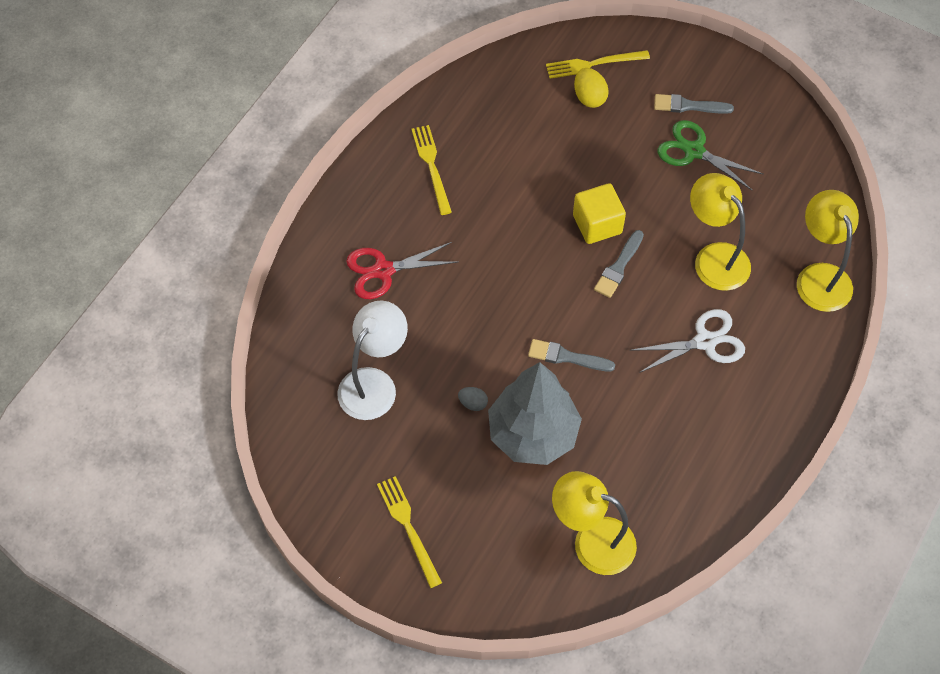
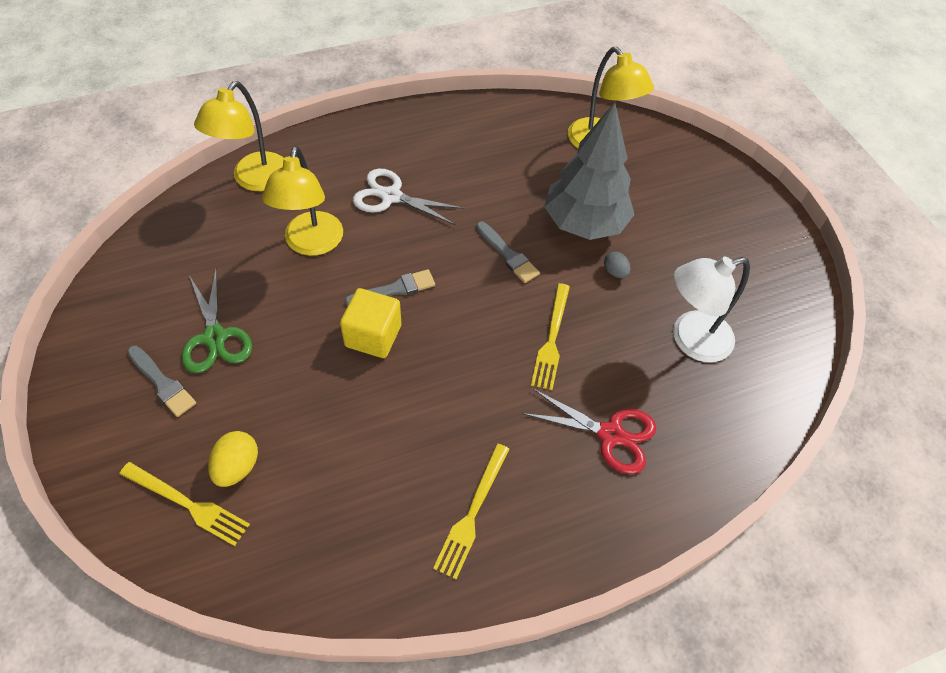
camera: 145 degrees left, 5 degrees down
yellow fork [377,476,442,588] -> yellow fork moved to [531,283,570,390]

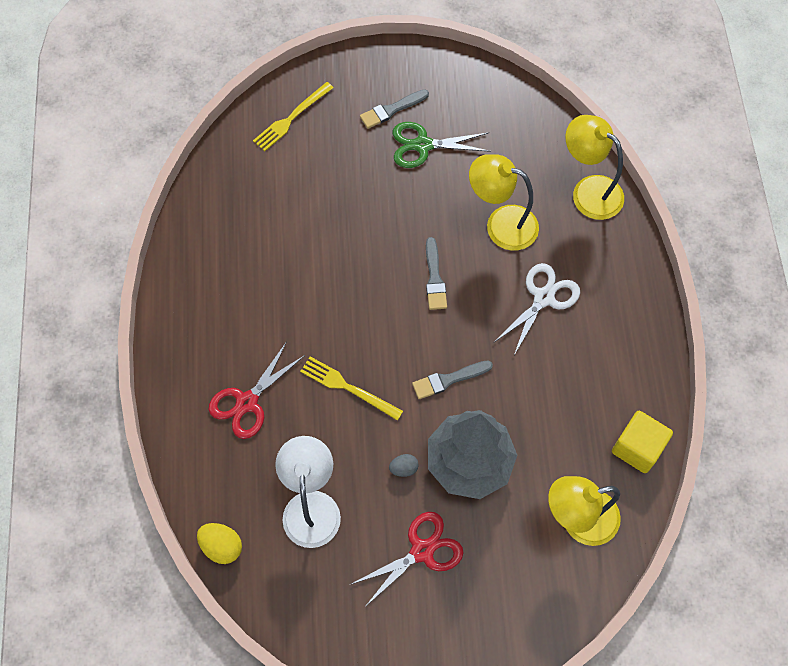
camera: 110 degrees right, 10 degrees up
yellow egg [208,431,258,487] -> yellow egg moved to [197,523,242,564]
yellow cube [340,288,402,358] -> yellow cube moved to [612,411,673,473]
yellow fork [433,443,510,579] -> none
none -> red scissors [351,512,463,607]

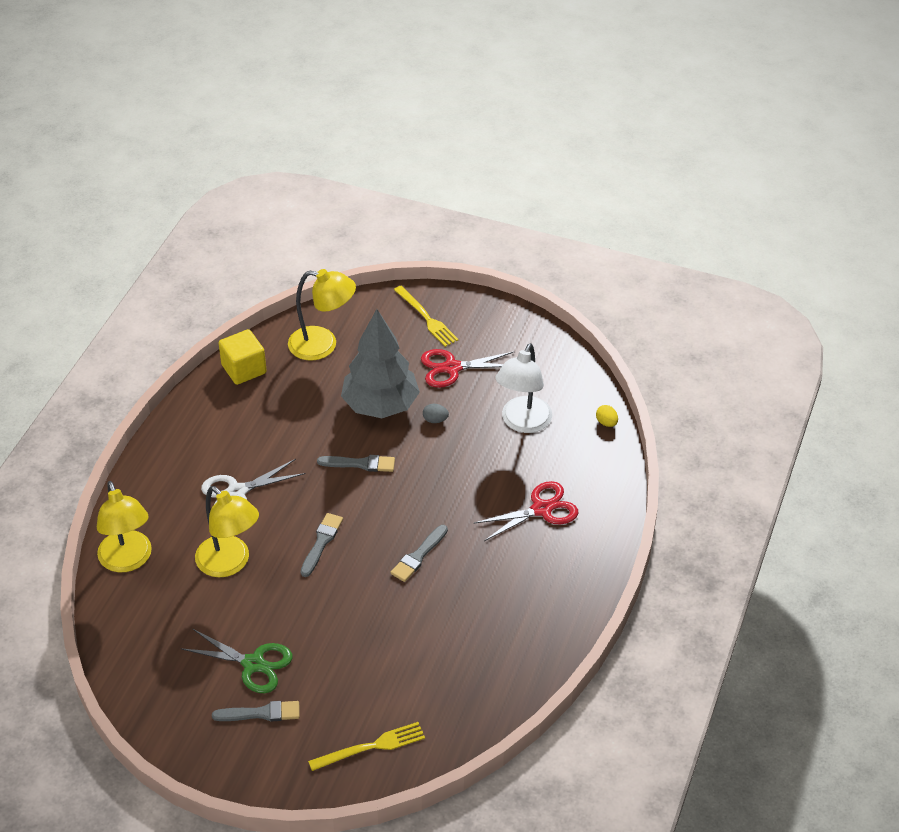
camera: 155 degrees left, 20 degrees down
yellow egg [197,523,242,564] -> yellow egg [596,405,618,427], size x0.64
yellow fork [300,357,403,421] -> yellow fork moved to [394,286,459,347]
none -> grey brush [390,525,448,582]

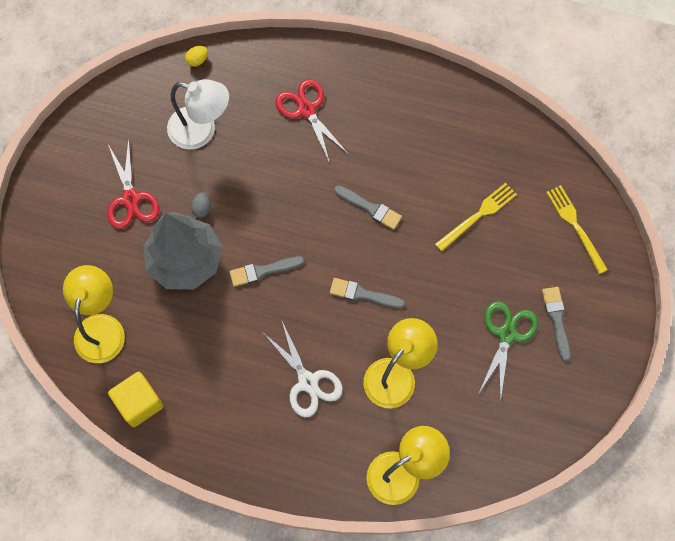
camera: 95 degrees left, 25 degrees up
grey brush [317,455,395,472] -> grey brush turned 105 degrees counterclockwise [230,256,304,287]
yellow fork [394,286,459,347] -> yellow fork moved to [435,183,517,251]

